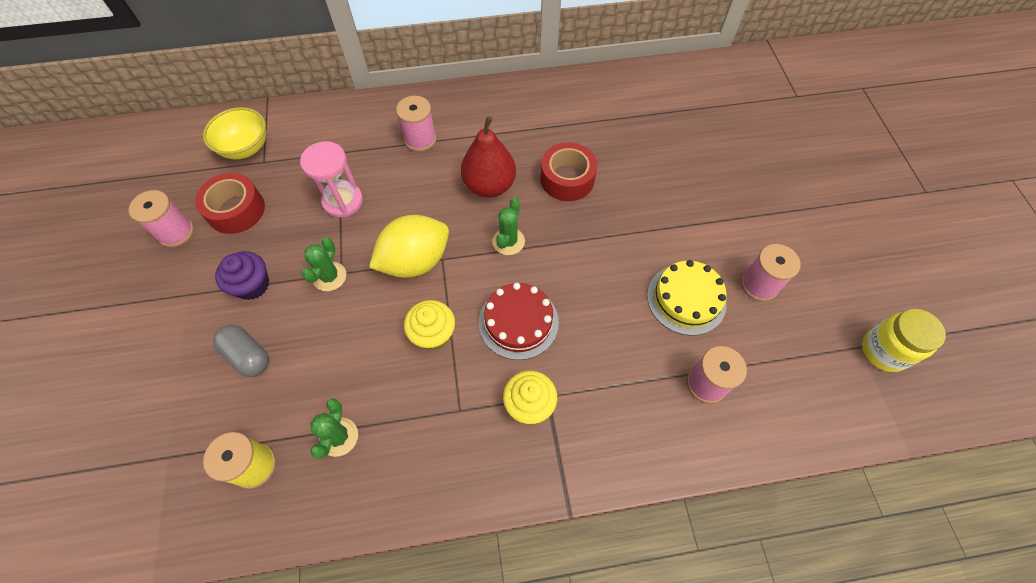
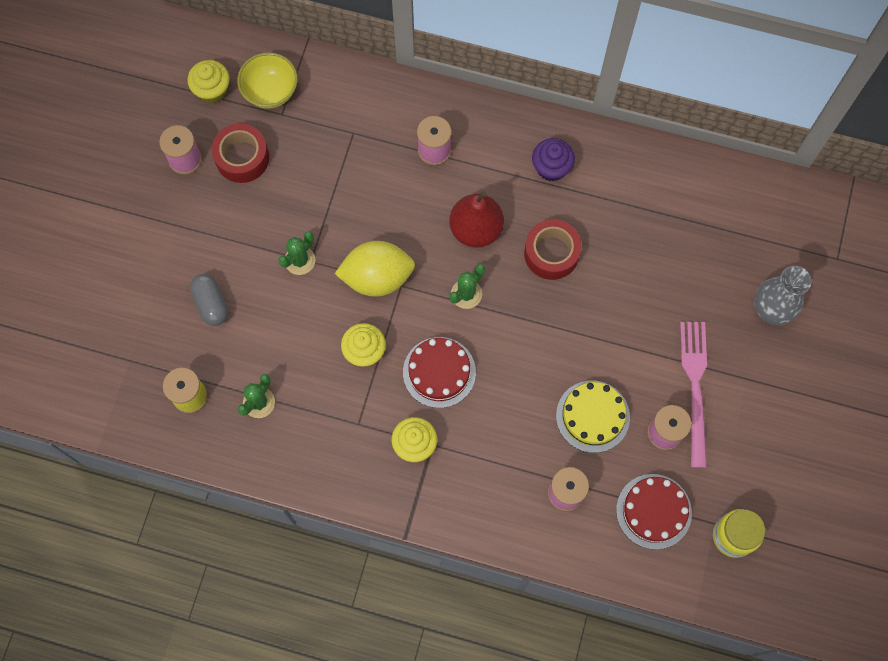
camera: 25 degrees right, 10 degrees up
purple cupcake [215,251,269,300] -> purple cupcake moved to [532,138,575,181]
pink hourglass [300,141,363,218] -> none
none -> yellow cupcake [188,60,230,103]
none -> red cake [616,474,692,550]
none -> pink fork [680,322,707,468]
none -> grey vase [754,266,811,325]

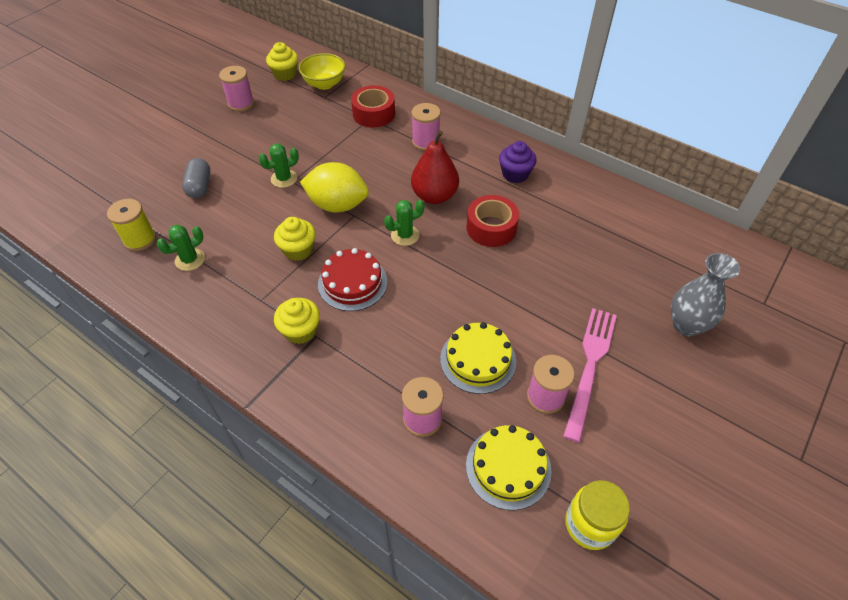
camera: 20 degrees right, 20 degrees down
red tape [212,123,269,183] -> red tape moved to [351,85,395,128]
red cake [616,474,692,550] -> yellow cake [466,425,551,510]

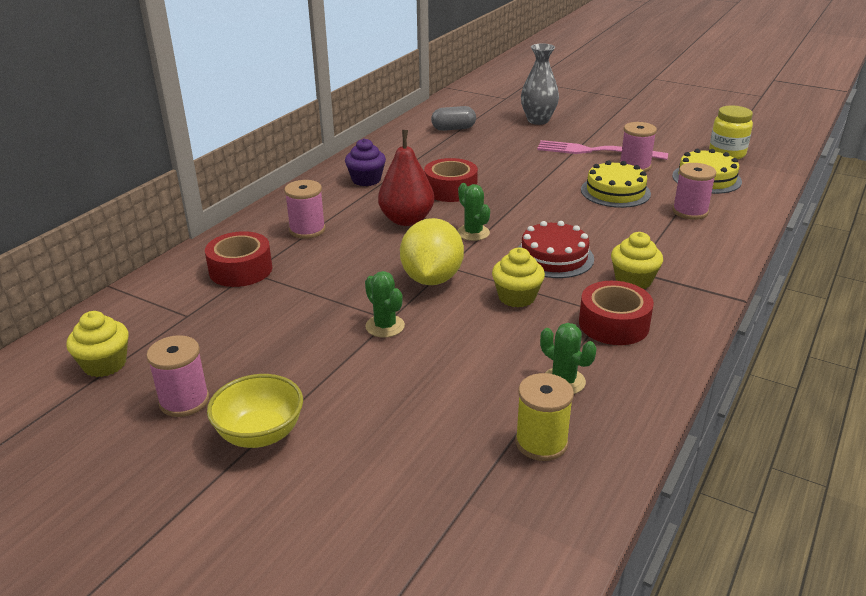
camera: 95 degrees left, 20 degrees down
grey capsule [182,158,210,198] -> grey capsule moved to [431,106,476,131]
yellow bowl [299,53,345,90] -> yellow bowl moved to [207,374,303,448]
none -> red tape [579,281,654,345]

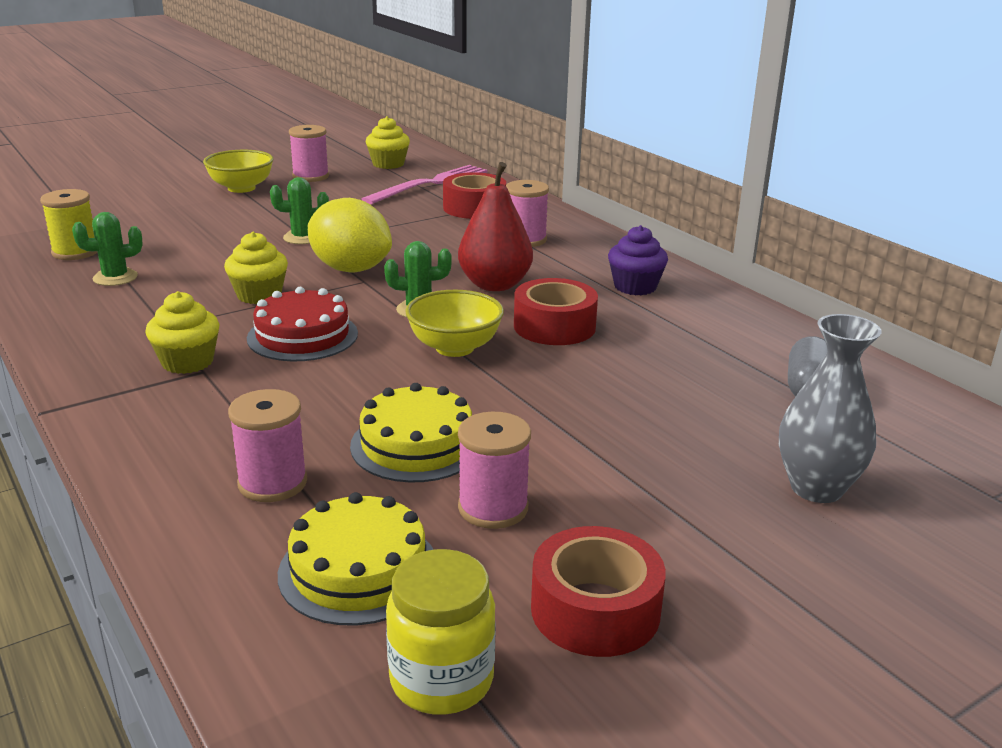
camera: 115 degrees right, 5 degrees down
pink fork [537,140,668,160] -> pink fork moved to [362,165,487,204]
red tape [579,281,654,345] -> red tape moved to [531,526,666,657]
none -> yellow bowl [405,290,504,357]

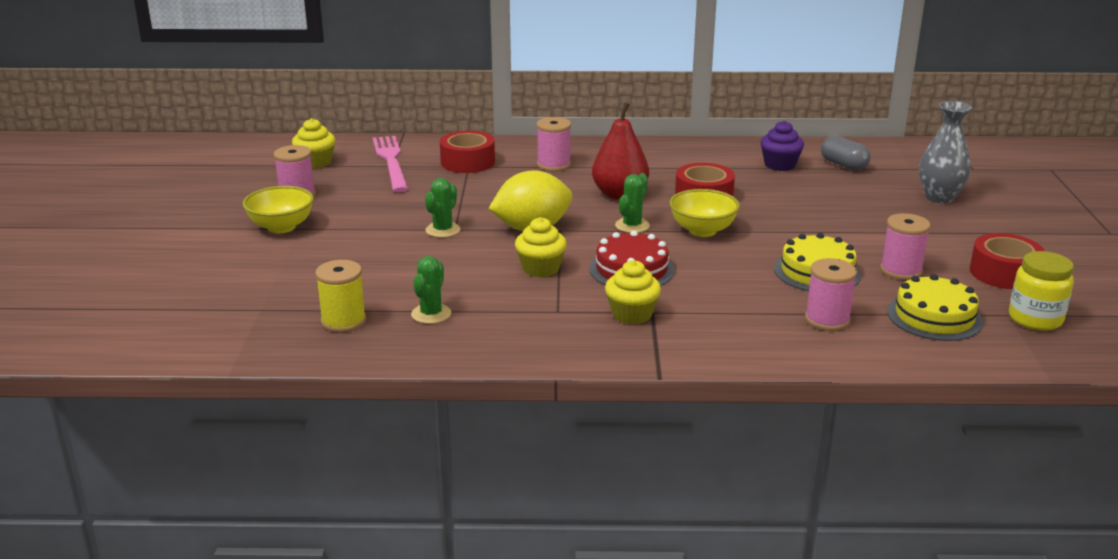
camera: 55 degrees left, 0 degrees up
purple cupcake [608,225,668,295] -> purple cupcake moved to [760,121,804,171]

